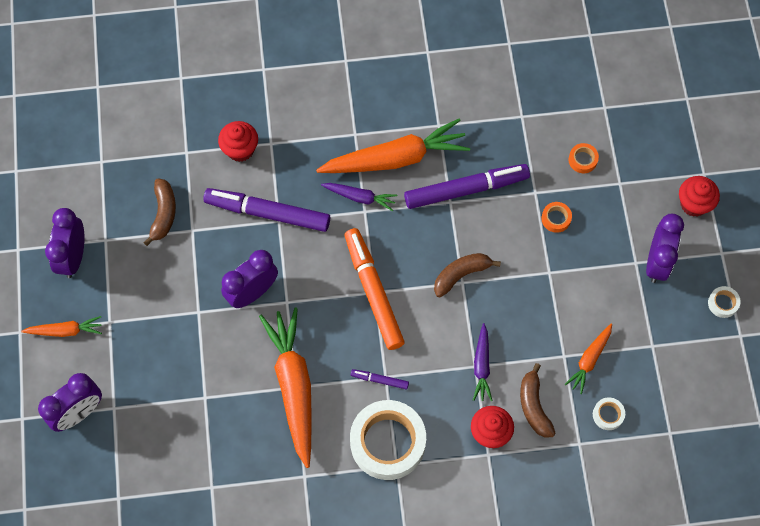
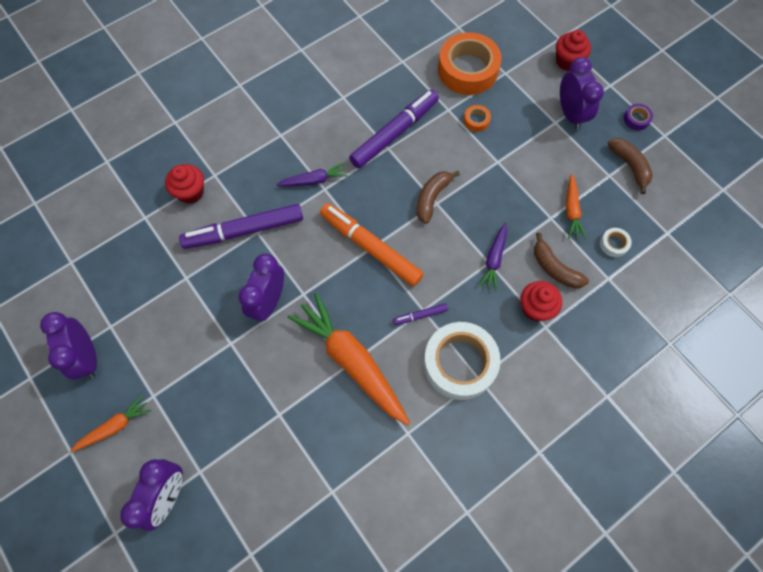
camera: 30 degrees left, 0 degrees up
brown banana [143,178,176,246] -> brown banana moved to [608,138,653,194]
orange carrot [316,118,470,173] -> none
purple carrot [473,323,493,401] -> purple carrot turned 45 degrees clockwise [479,223,507,291]
orange tape [568,143,599,173] -> orange tape [438,32,502,95], size x2.41
white tape [708,286,741,318] -> purple tape [624,104,653,130]

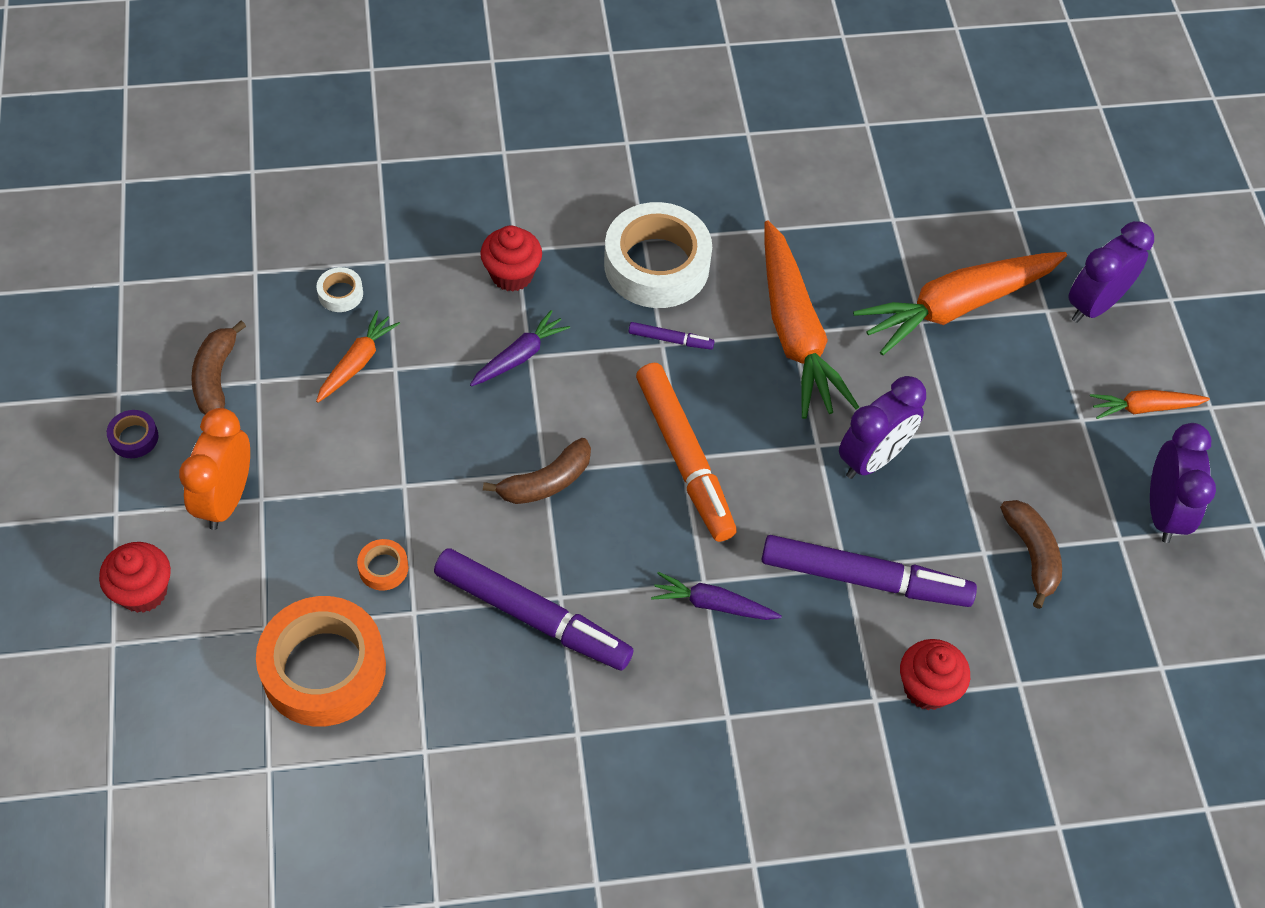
camera: 155 degrees left, 10 degrees down
purple marker [349,89,439,169] -> purple marker turned 135 degrees counterclockwise [434,548,633,670]
brown banana [534,232,589,288] -> brown banana moved to [1000,500,1062,609]
purple clock [560,57,604,130] -> orange clock [179,408,250,530]
none -> orange carrot [853,252,1067,355]

